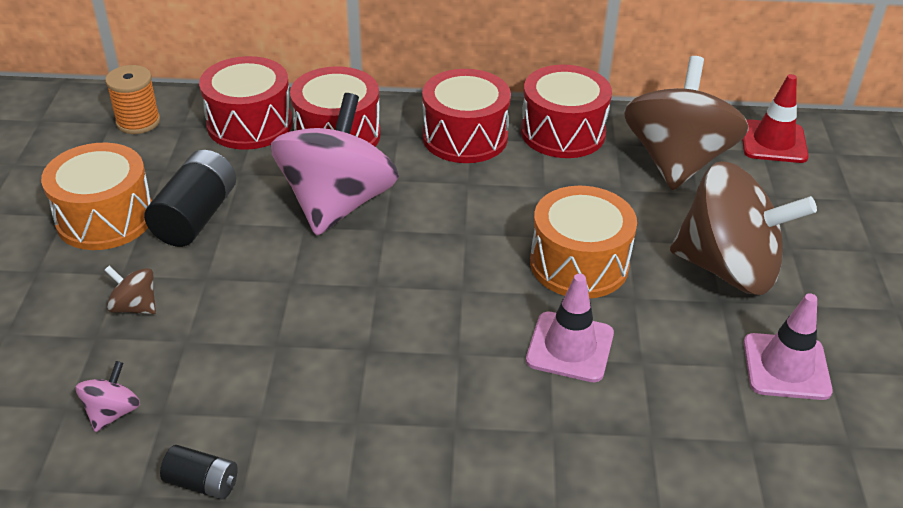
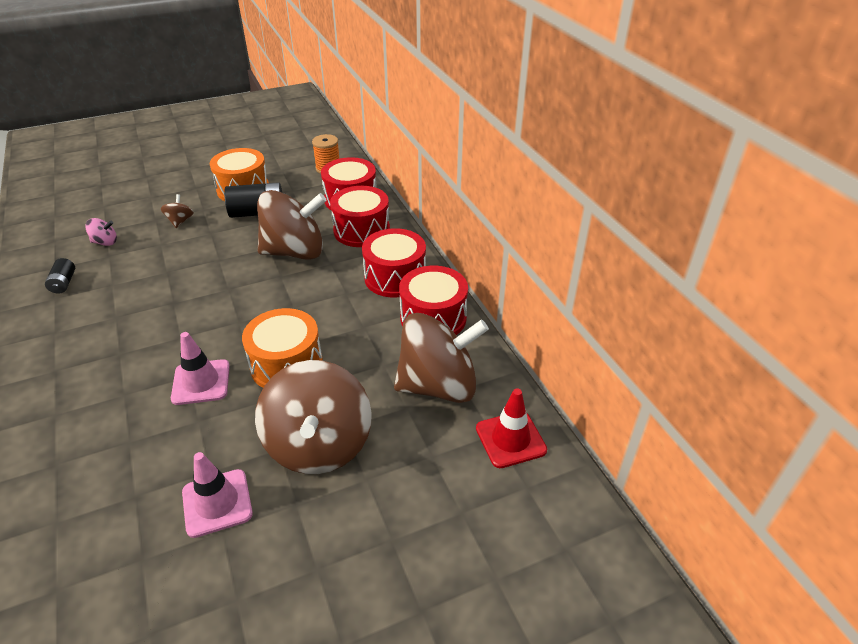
camera: 65 degrees right, 0 degrees up
pink spinning top [271,93,399,236] -> brown spinning top [257,190,327,260]

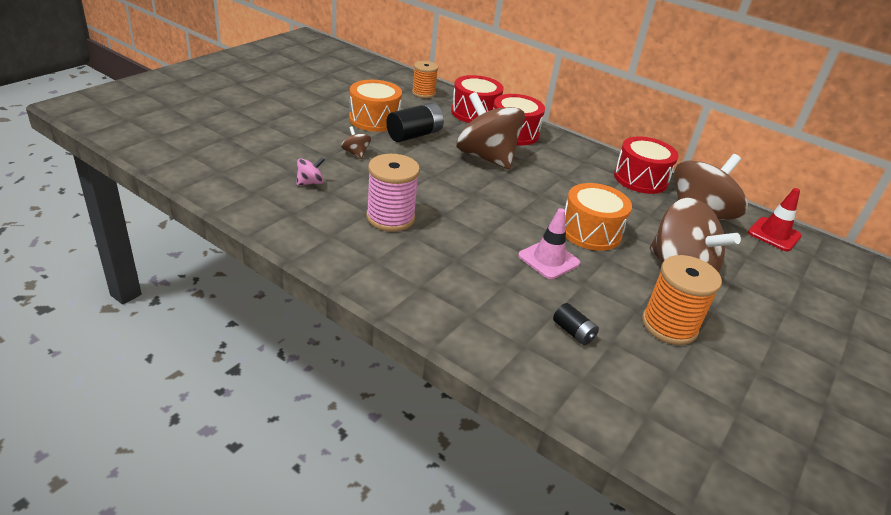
camera: 35 degrees left, 5 degrees down
black battery [45,258,75,294] -> black battery moved to [553,303,599,345]
pink traffic cone [182,452,253,538] -> orange spool [642,255,722,345]
brown spinning top [257,190,327,260] -> brown spinning top turned 90 degrees counterclockwise [456,92,525,170]
red drum [362,228,426,297] -> none
none -> pink spool [366,154,420,232]

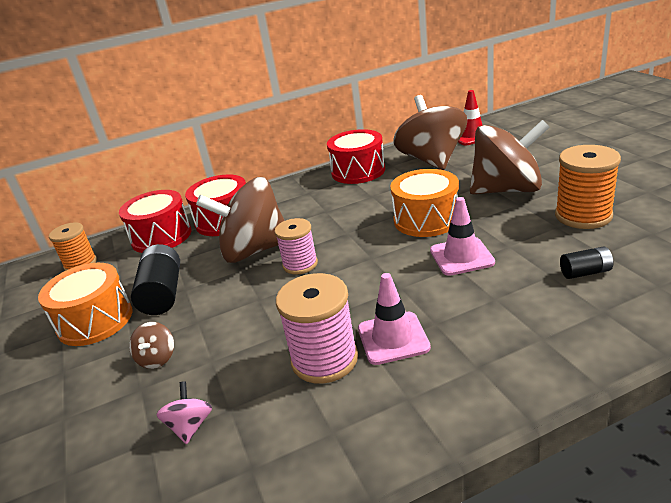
camera: 50 degrees left, 5 degrees down
brown spinning top [341,126,371,159] -> brown spinning top turned 90 degrees counterclockwise [129,322,174,369]
none -> pink spool [275,218,318,274]
none -> pink traffic cone [358,273,431,365]

